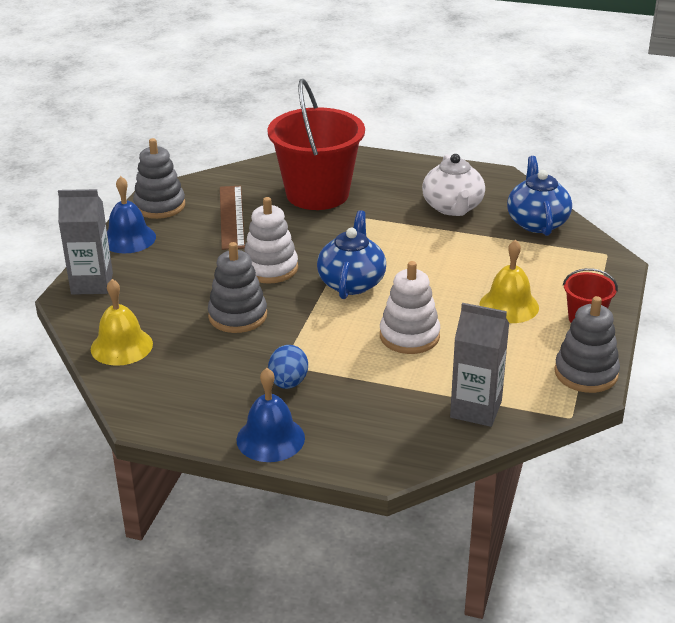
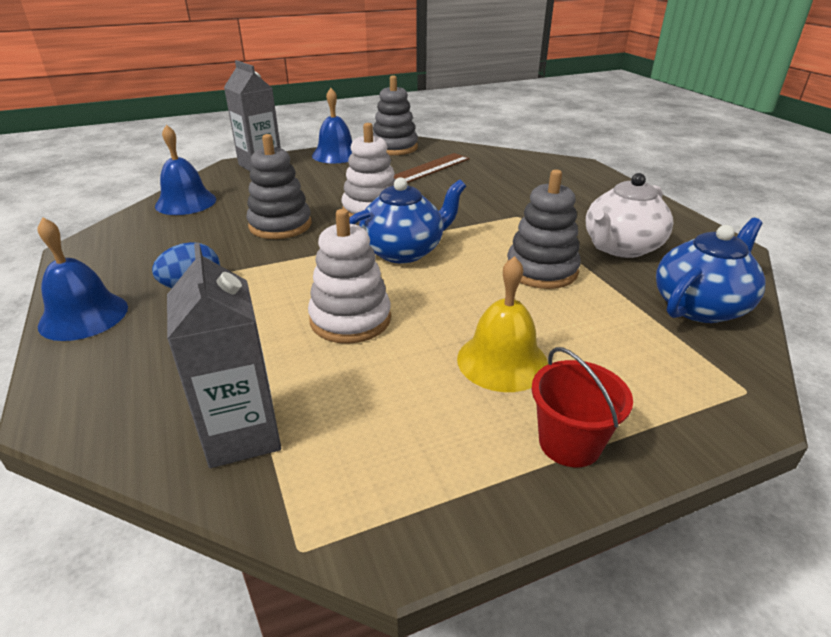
camera: 50 degrees right, 0 degrees up
yellow bell [91,279,153,366] -> blue bell [155,125,216,215]
red bucket [267,79,365,210] -> none
grey stacking toy [554,296,620,393] -> grey stacking toy moved to [507,169,581,289]

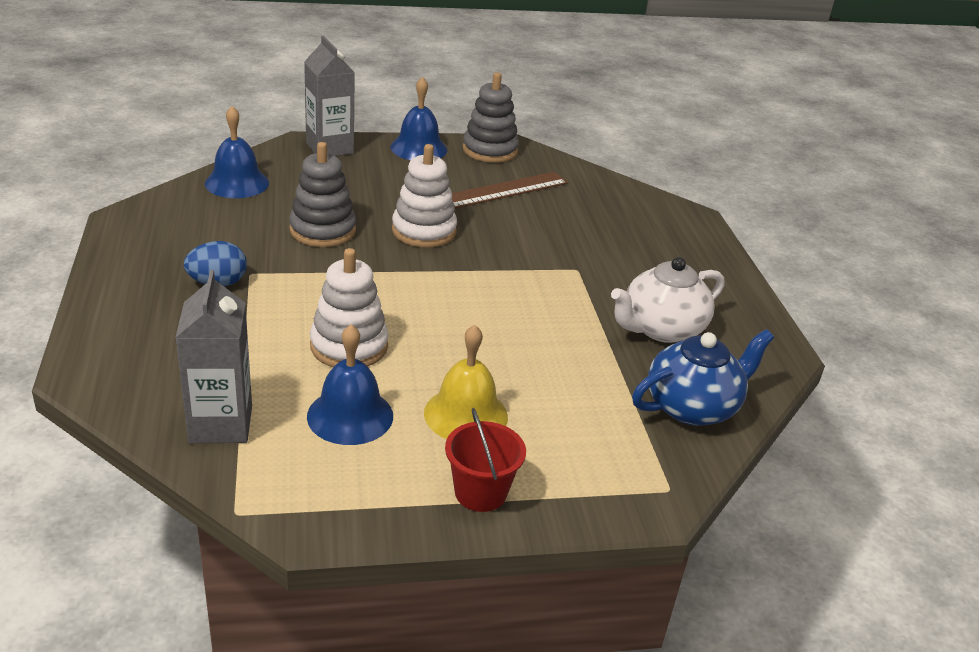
camera: 10 degrees right, 0 degrees up
blue bell [38,218,128,341] -> blue bell moved to [307,324,393,445]
blue teapot [349,177,466,263] -> none
grey stacking toy [507,169,581,289] -> none

